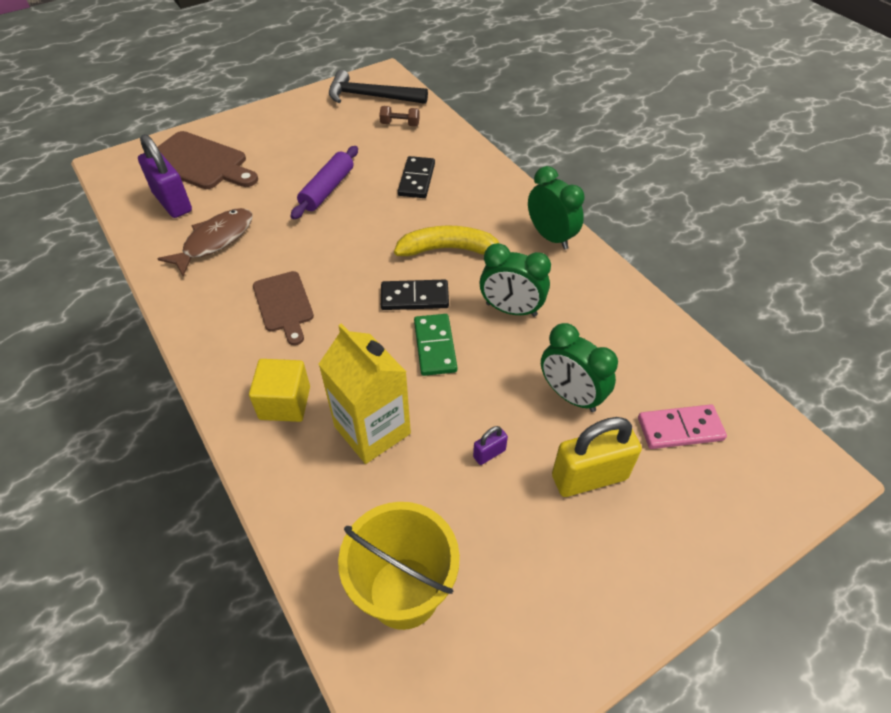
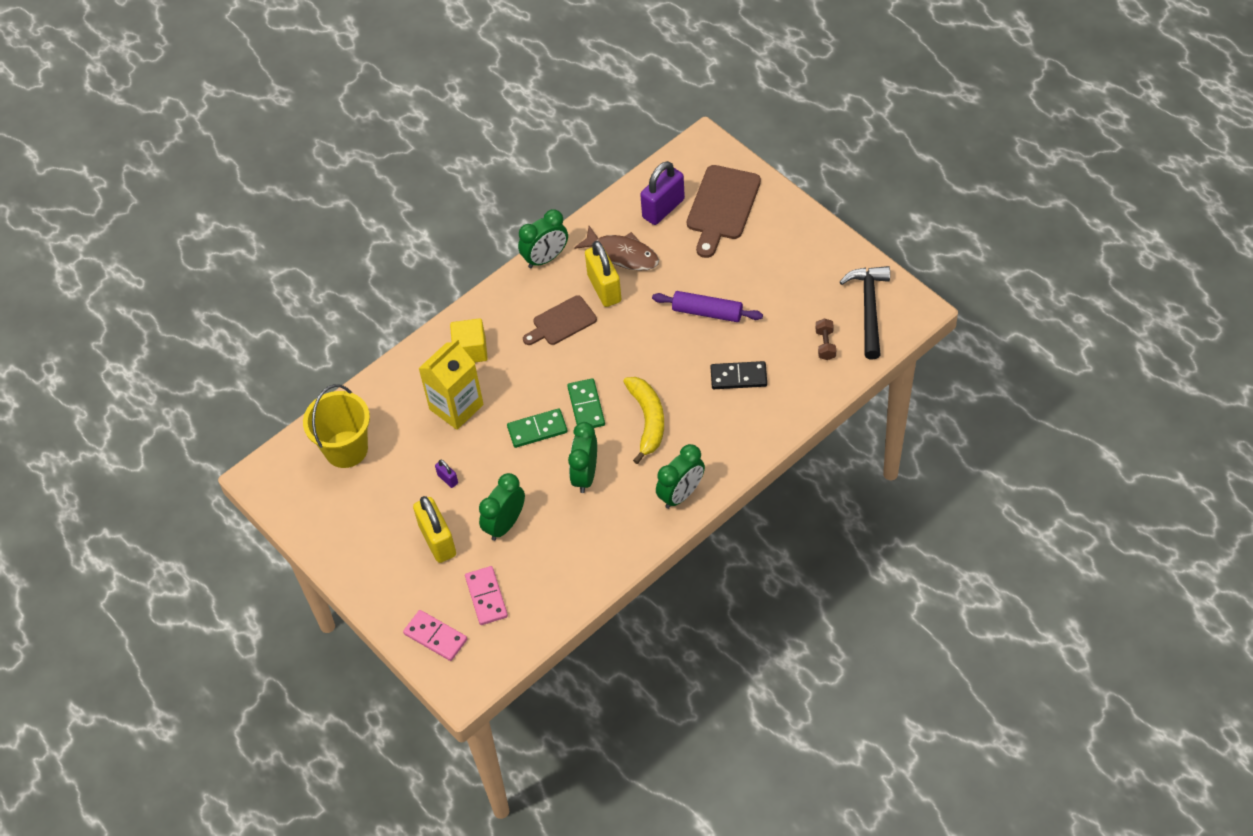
camera: 85 degrees right, 5 degrees up
black domino [381,280,449,310] -> green domino [567,378,605,428]
none -> pink domino [403,610,467,661]
none -> green clock [518,209,568,268]
none -> yellow padlock [585,241,621,307]

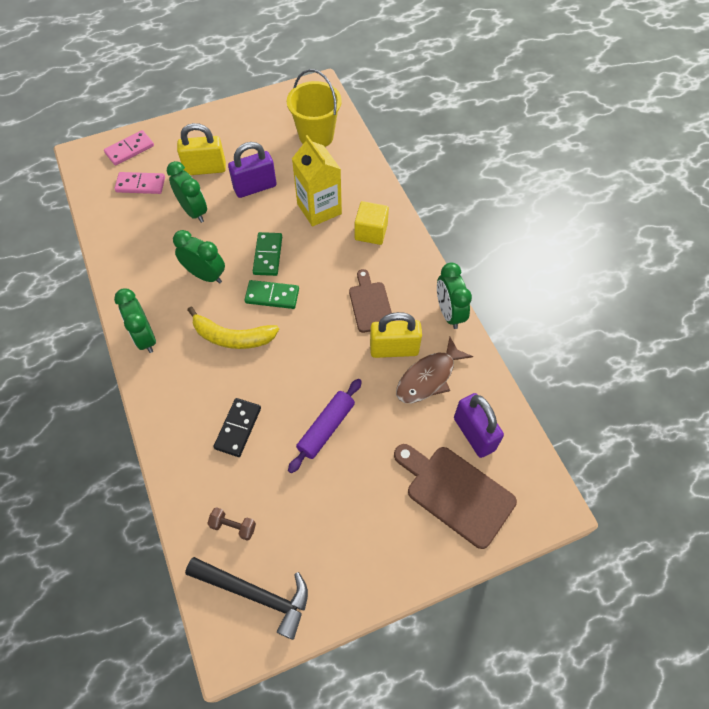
camera: 105 degrees right, 5 degrees up
purple padlock [435,460,458,488] -> purple padlock [228,142,277,198], size x2.18

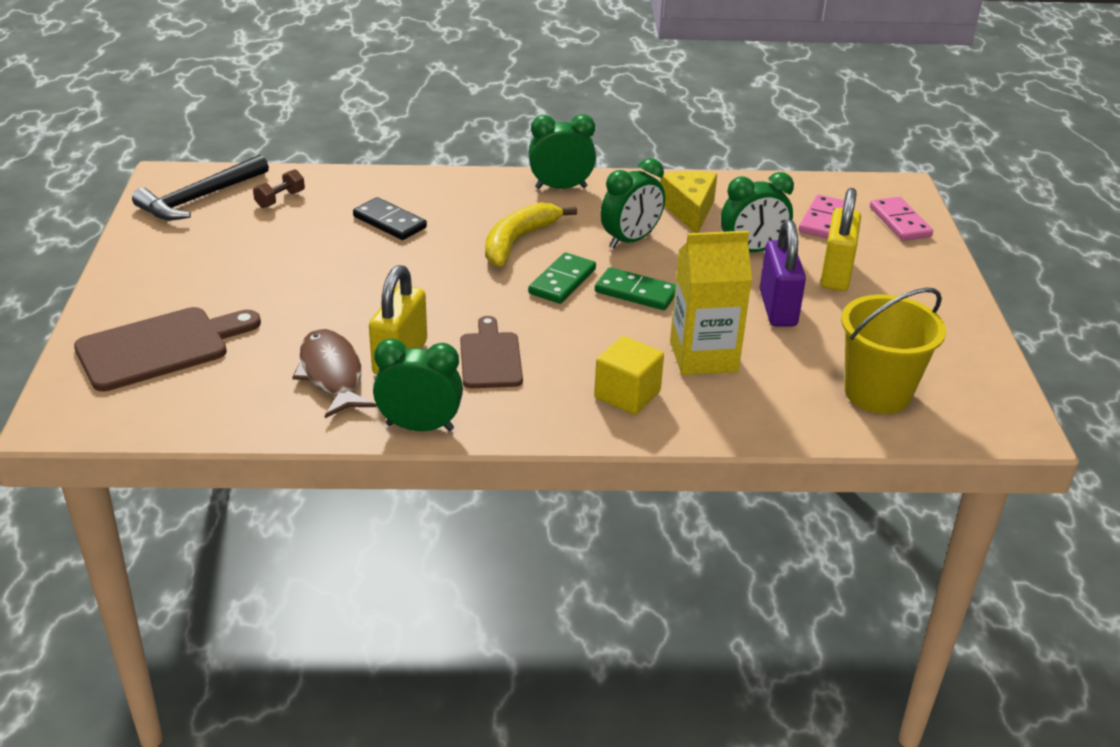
camera: 110 degrees right, 25 degrees down
purple rolling pin [288,379,362,473] -> none
brown cutting board [349,269,392,333] -> brown cutting board turned 105 degrees counterclockwise [460,316,523,388]
purple padlock [454,393,504,458] -> none
none -> yellow cheese [660,171,717,233]

